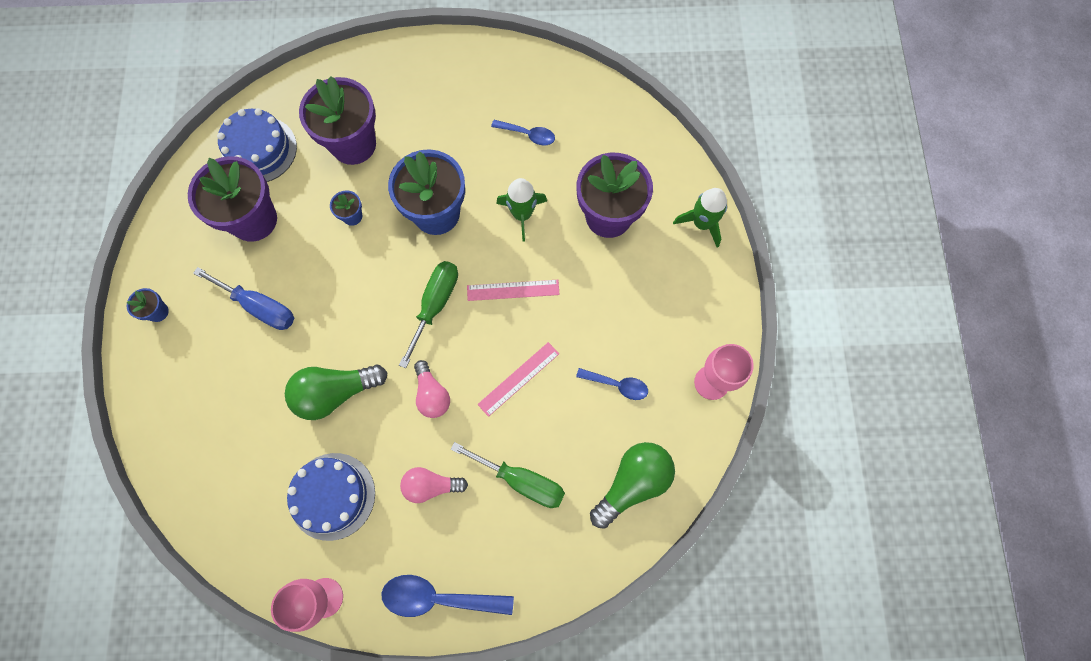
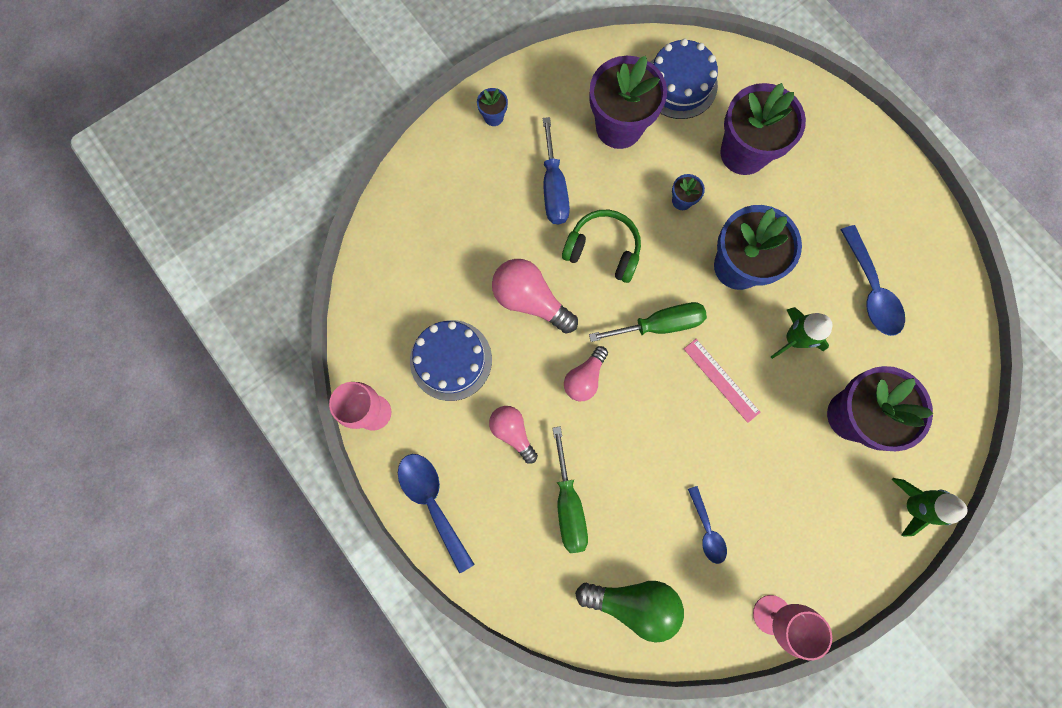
camera: 55 degrees right, 5 degrees up
green light bulb [285,365,387,420] -> pink light bulb [492,259,578,334]
pink ruler [477,342,559,417] -> none
blue spoon [491,120,555,145] -> blue spoon [841,225,905,336], size x1.65
none -> green headphones [562,210,641,283]

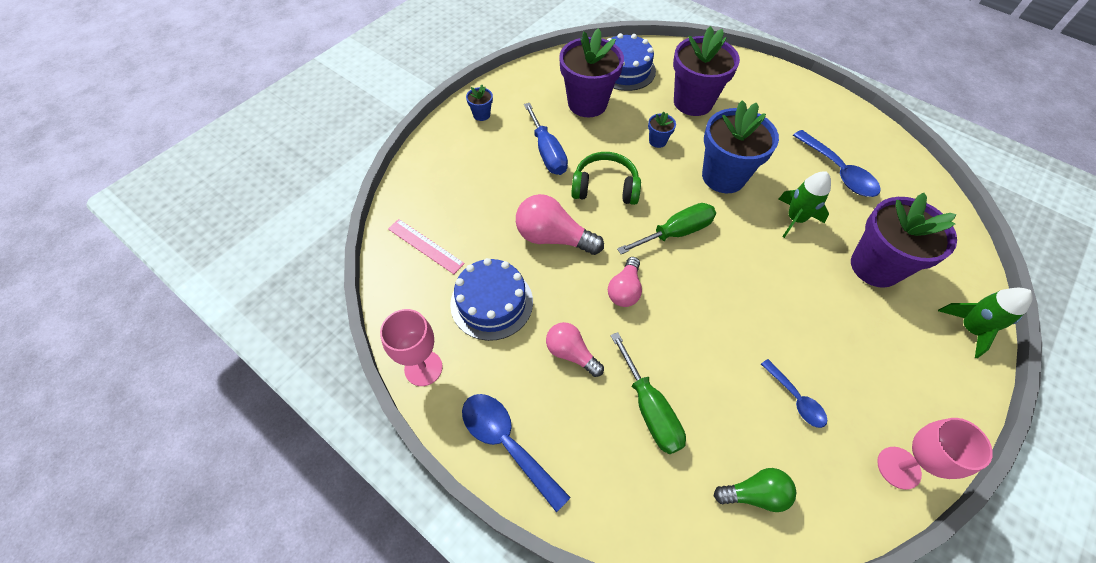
camera: 15 degrees left, 20 degrees down
green light bulb [575,581,684,643] -> green light bulb [714,468,796,512], size x0.65
pink ruler [684,339,760,423] -> pink ruler moved to [388,219,465,274]

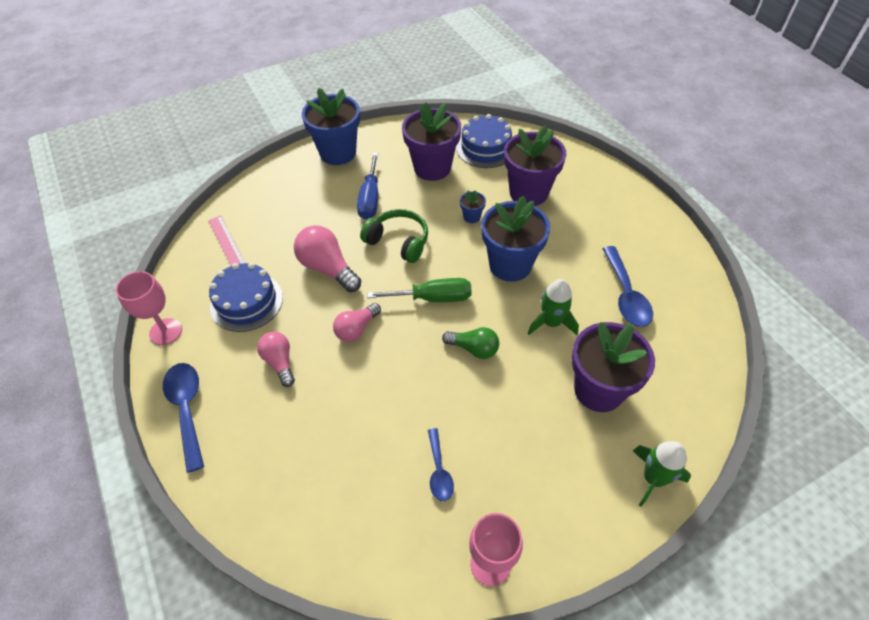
camera: 25 degrees right, 5 degrees down
blue flower pot [466,85,493,121] -> blue flower pot [302,88,360,165], size x2.35
green screwdriver [610,332,686,454] -> none
green light bulb [714,468,796,512] -> green light bulb moved to [442,327,499,359]

